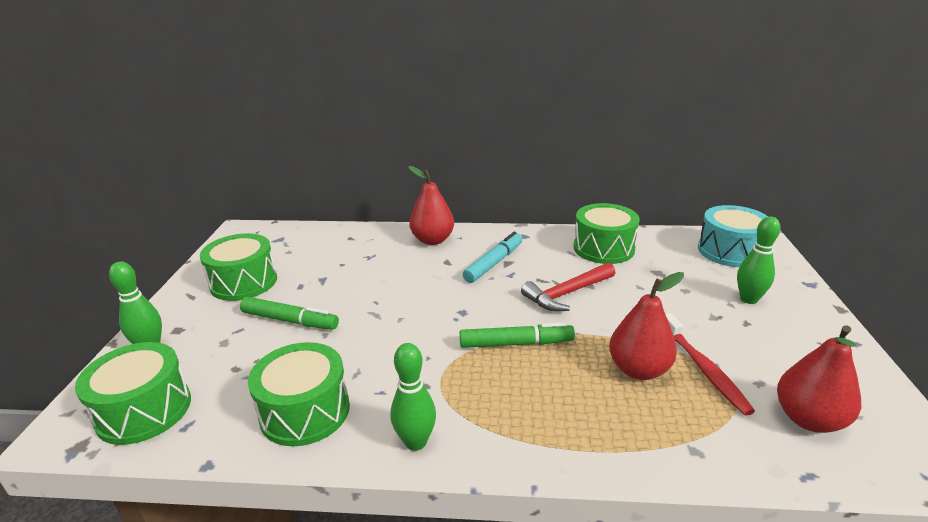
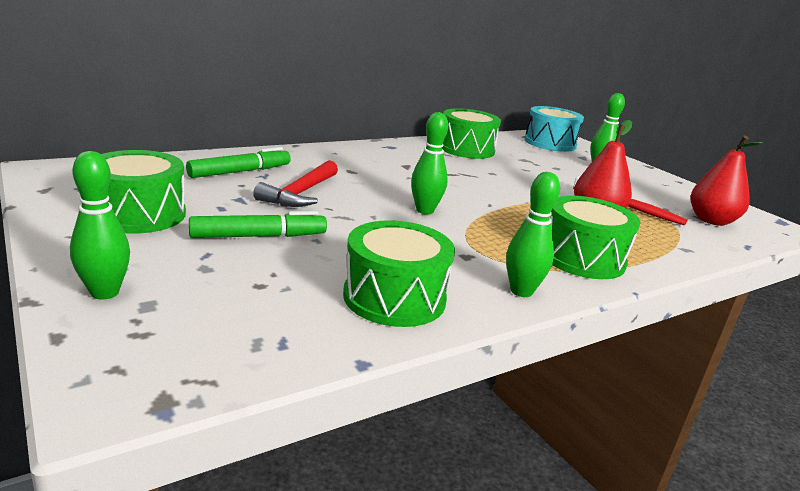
camera: 40 degrees left, 5 degrees down
green drum [75,342,191,445] -> green drum moved to [550,196,640,279]
red pear [408,166,454,245] -> none
green marker [460,322,575,348] -> green marker moved to [186,147,291,178]
turquoise marker [463,232,522,283] -> none
red hammer [521,262,615,312] -> red hammer moved to [253,160,338,207]
none -> green bowling pin [411,112,448,214]

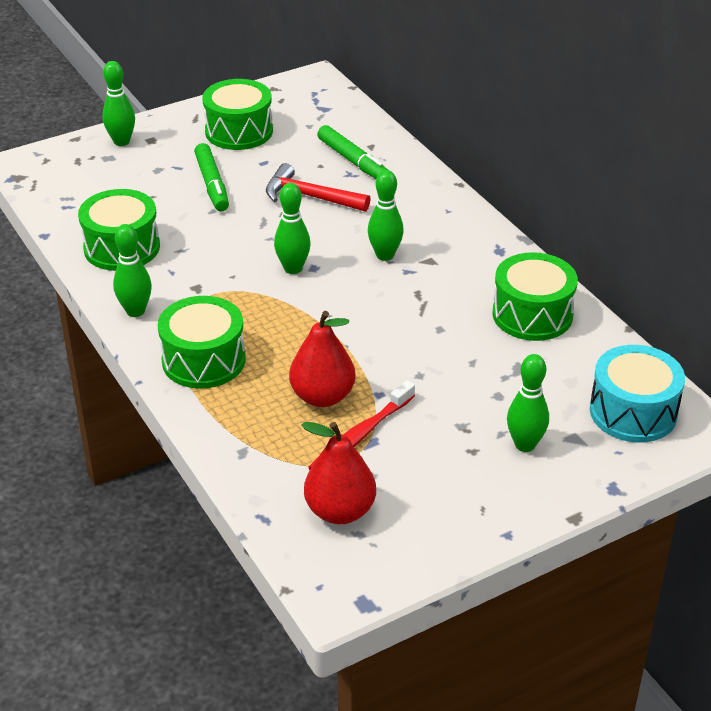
camera: 95 degrees right, 15 degrees up
none -> green bowling pin [368,170,404,261]

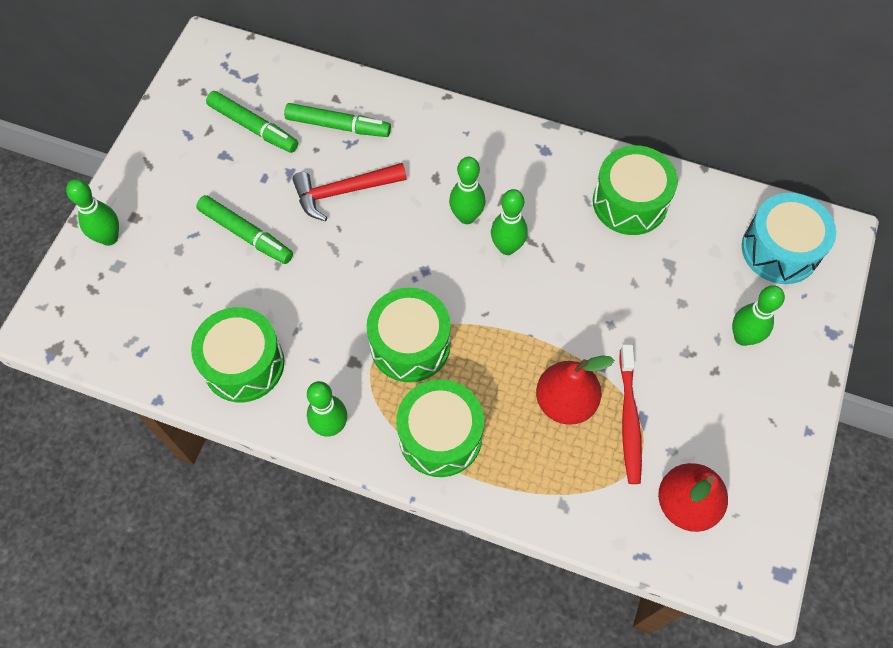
camera: 40 degrees left, 25 degrees up
green drum [202,79,273,150] -> green drum moved to [366,288,451,382]
green bowling pin [274,183,311,274] -> green bowling pin moved to [491,189,528,255]
none -> green marker [206,91,298,153]

